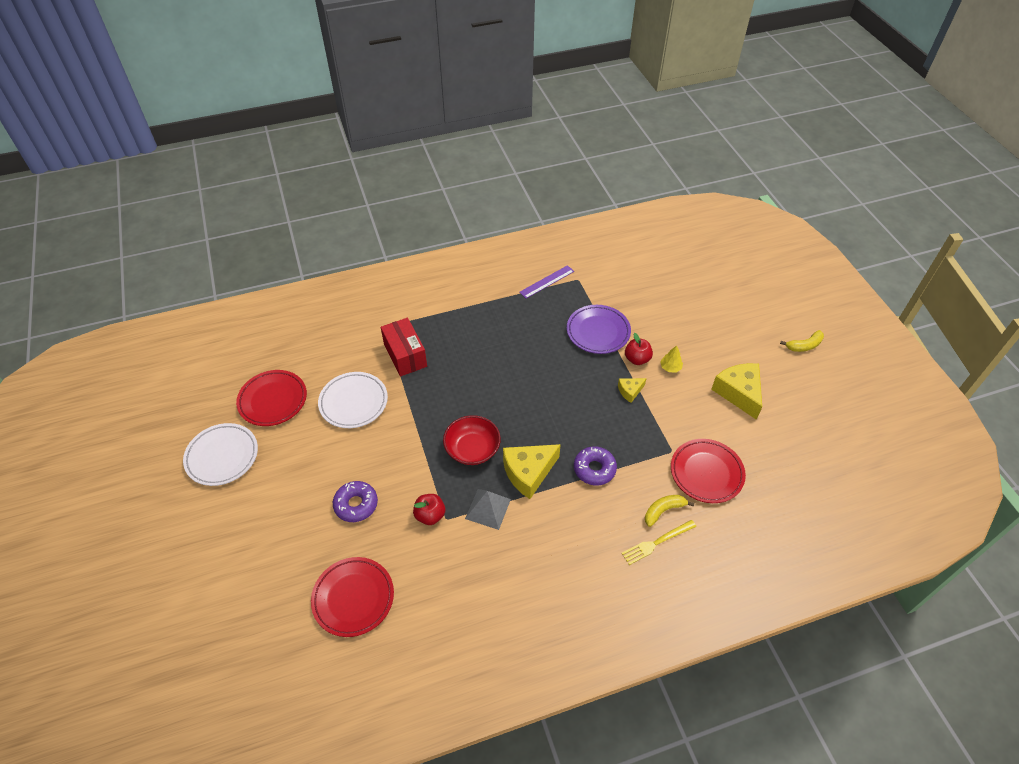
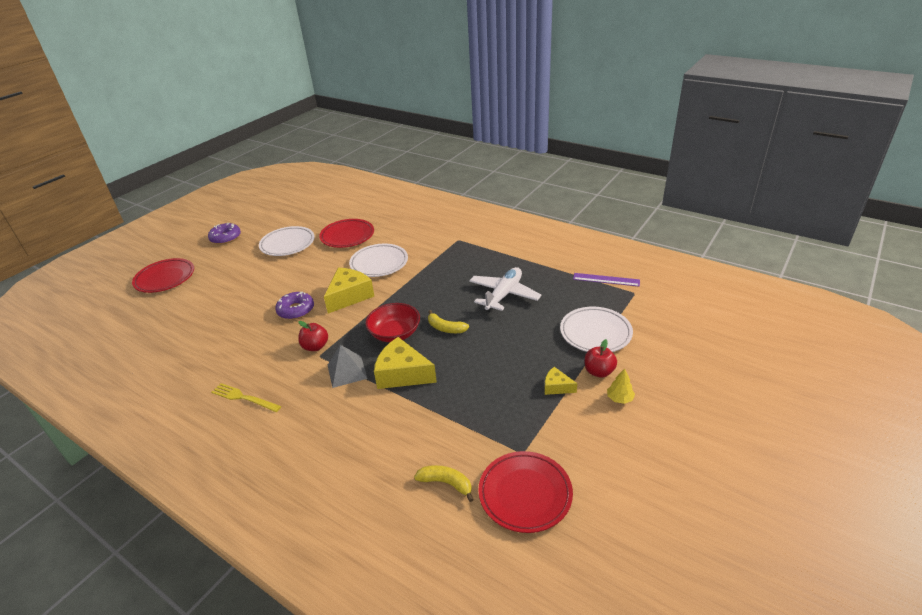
camera: 55 degrees right, 15 degrees down
red plate [311,557,394,637] -> red plate moved to [132,258,194,293]
red box [381,318,427,377] -> none
purple plate [567,305,631,354] -> white plate [560,307,633,352]
purple donut [574,446,617,485] -> purple donut moved to [208,223,241,244]
yellow fork [621,520,696,565] -> yellow fork moved to [211,383,281,412]
yellow cheese [711,363,762,420] -> yellow cheese moved to [324,268,374,314]
yellow banana [780,330,824,352] -> yellow banana moved to [428,310,469,333]
none -> white plane [469,267,542,313]

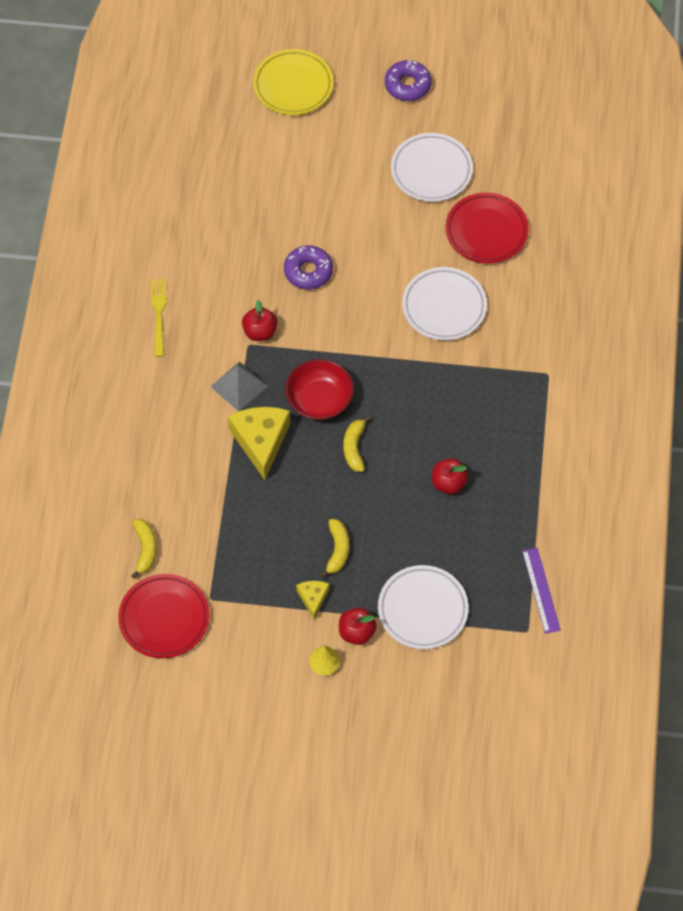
camera: 60 degrees right, 25 degrees up
red plate [132,258,194,293] -> yellow plate [253,49,334,115]
yellow cheese [324,268,374,314] -> none
white plane [469,267,542,313] -> red apple [432,458,468,494]
none -> yellow banana [320,519,349,578]

